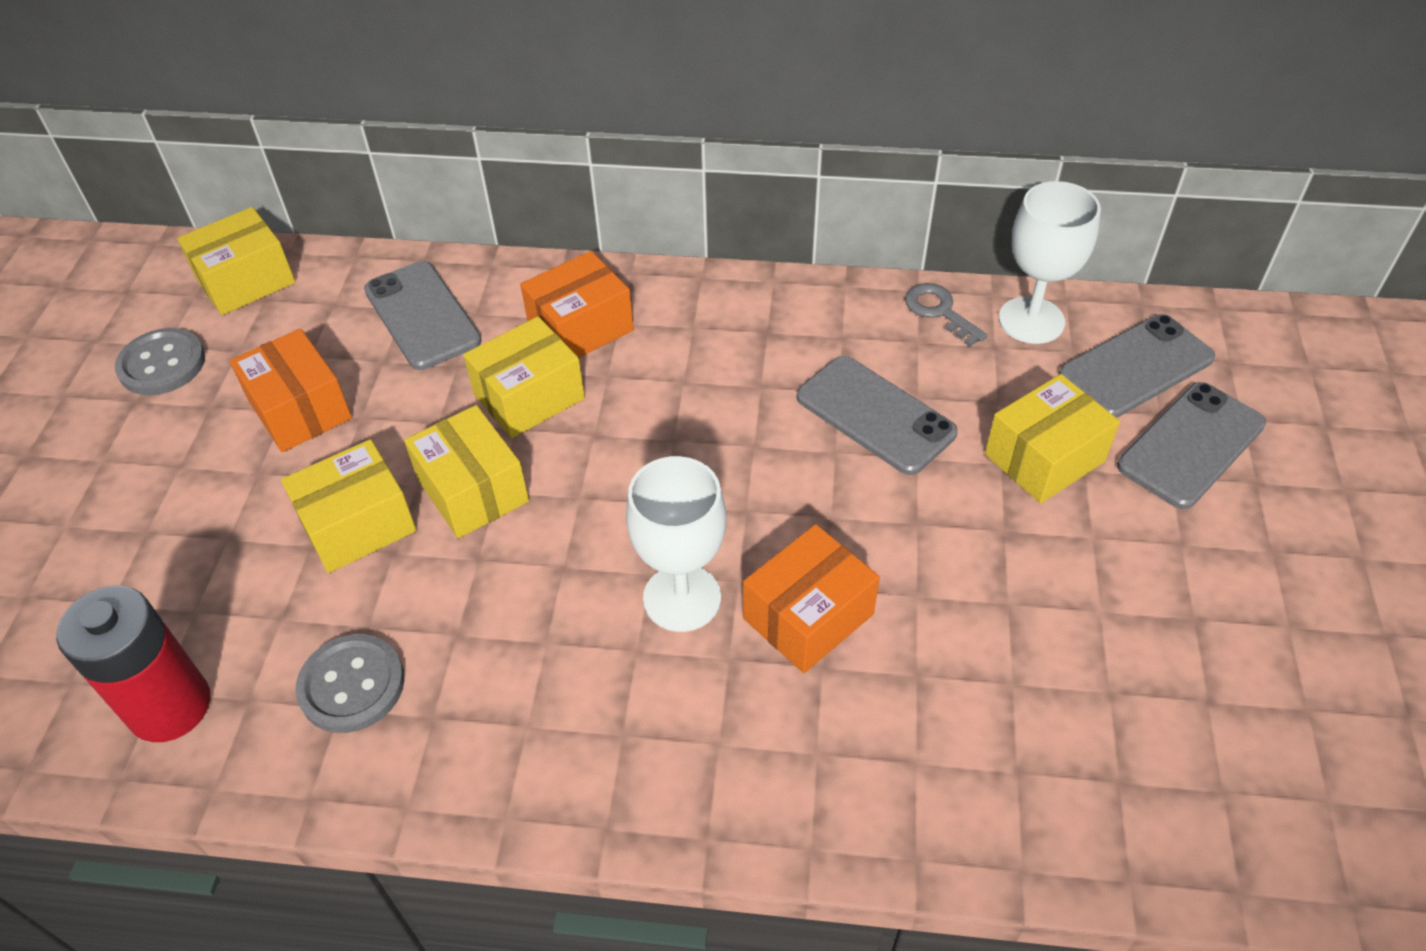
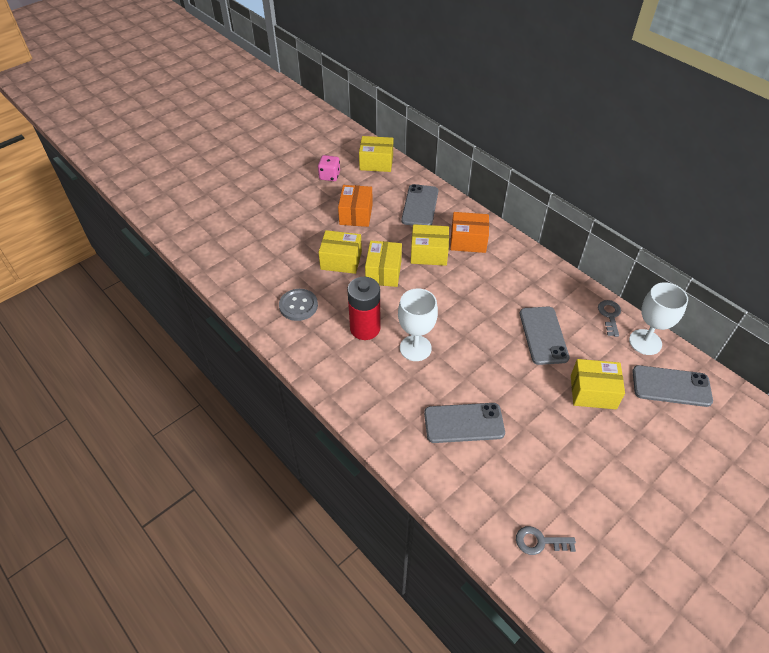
camera: 40 degrees right, 0 degrees up
red battery [56,585,210,742] -> red battery moved to [347,277,380,340]
grey button [115,328,205,395] -> pink dice [318,155,340,181]
orange box [743,524,880,673] -> none
grey phone [1117,382,1266,509] -> grey phone moved to [424,403,505,443]
none -> grey key [516,526,576,555]

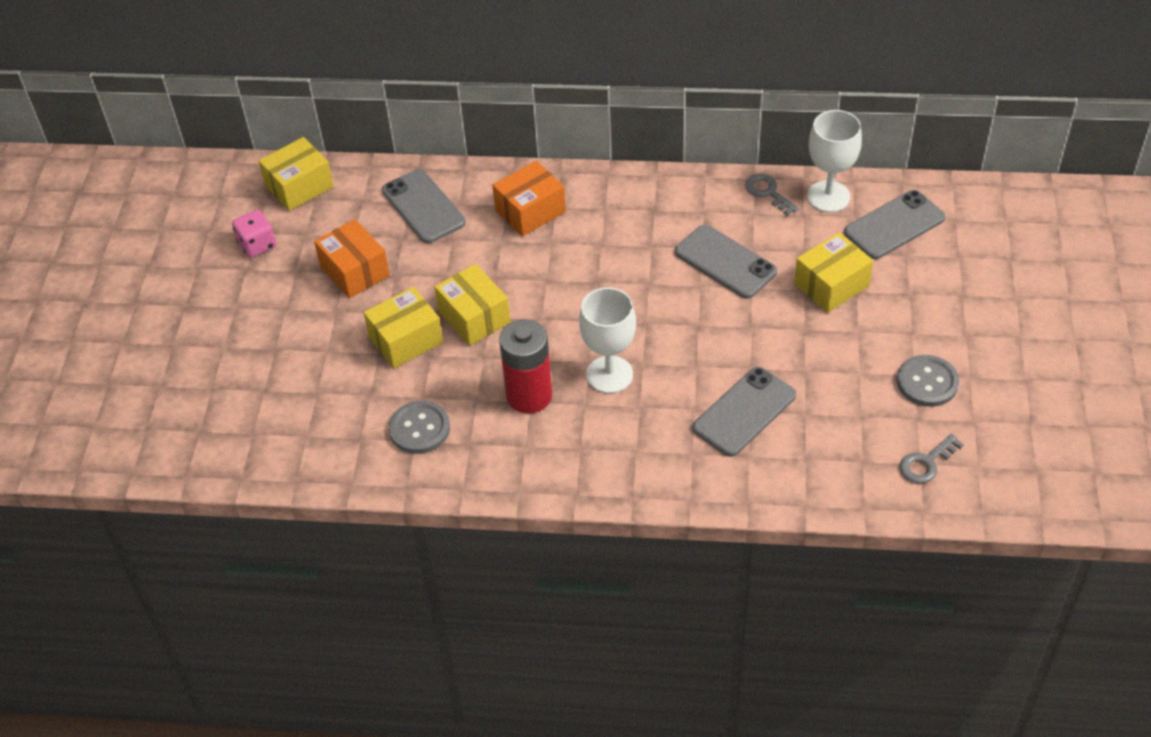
camera: 40 degrees left, 0 degrees up
yellow box [411,224,449,266] -> none
none -> grey button [897,355,959,407]

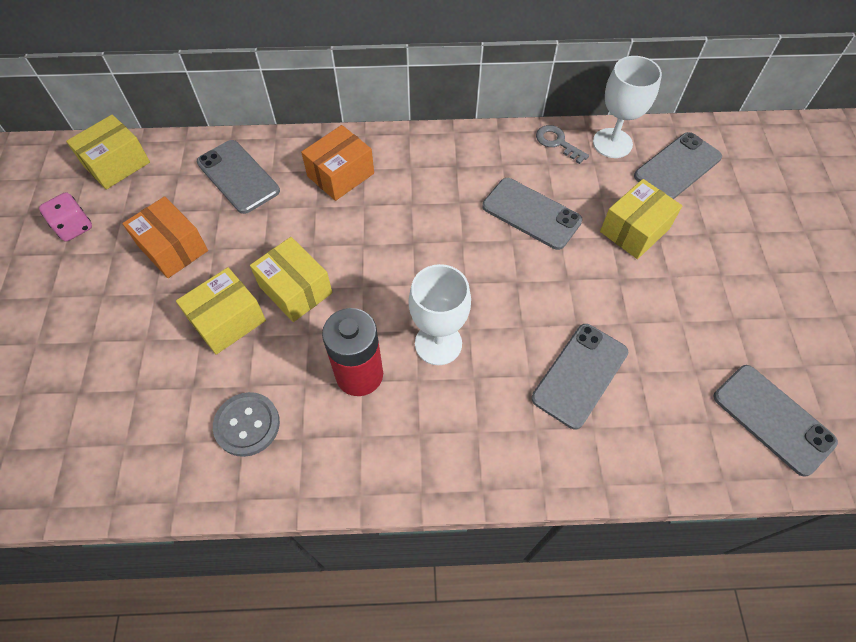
camera: 10 degrees left, 10 degrees up
grey button [897,355,959,407] -> none
grey key [900,434,964,483] -> grey phone [714,365,838,477]

